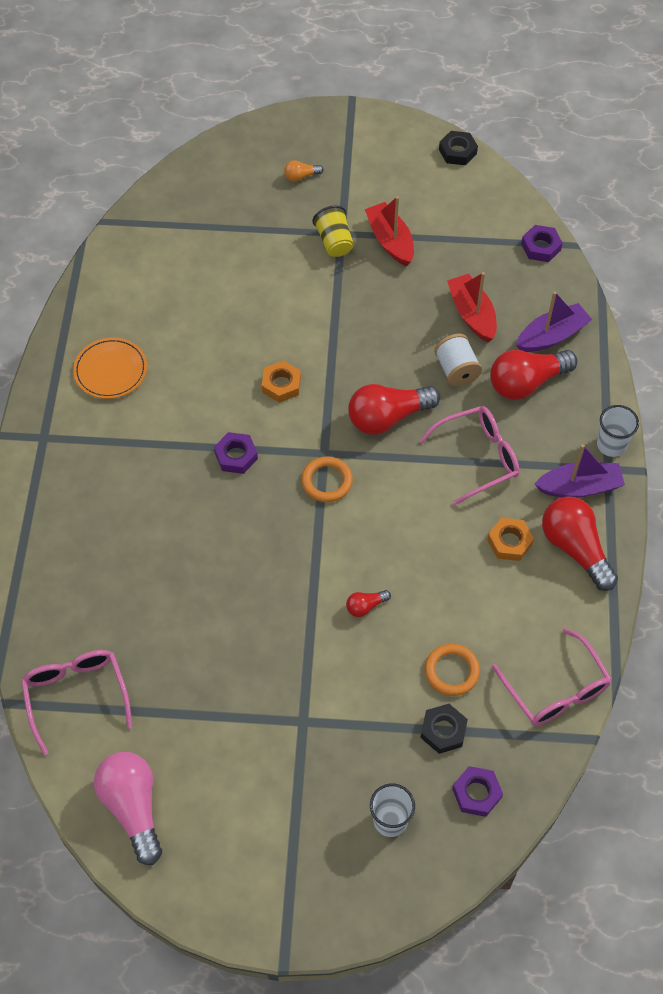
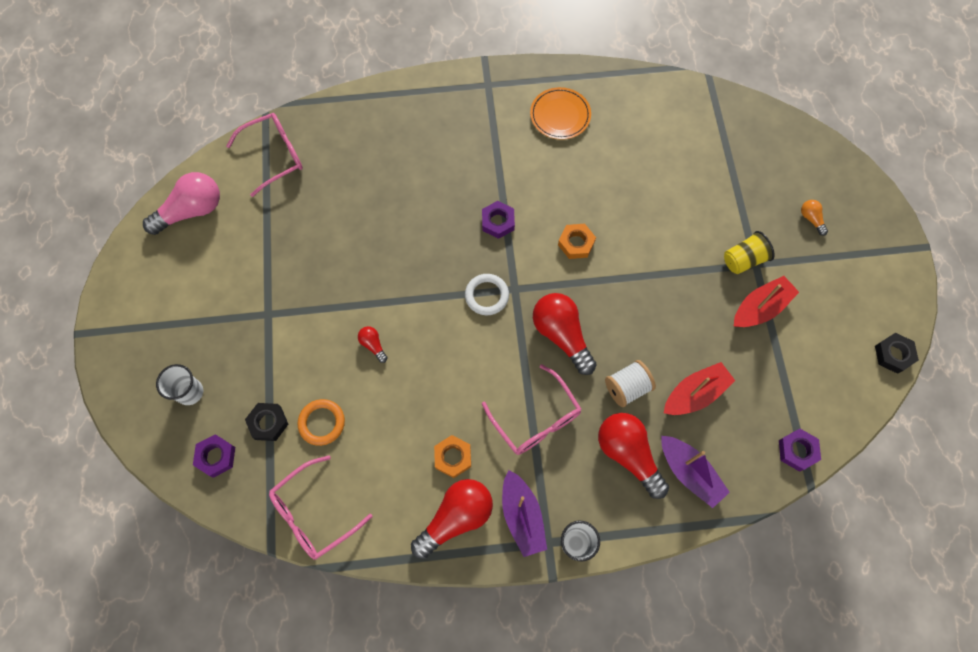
camera: 80 degrees right, 10 degrees up
orange ring [301,456,353,502] -> white ring [465,274,509,315]

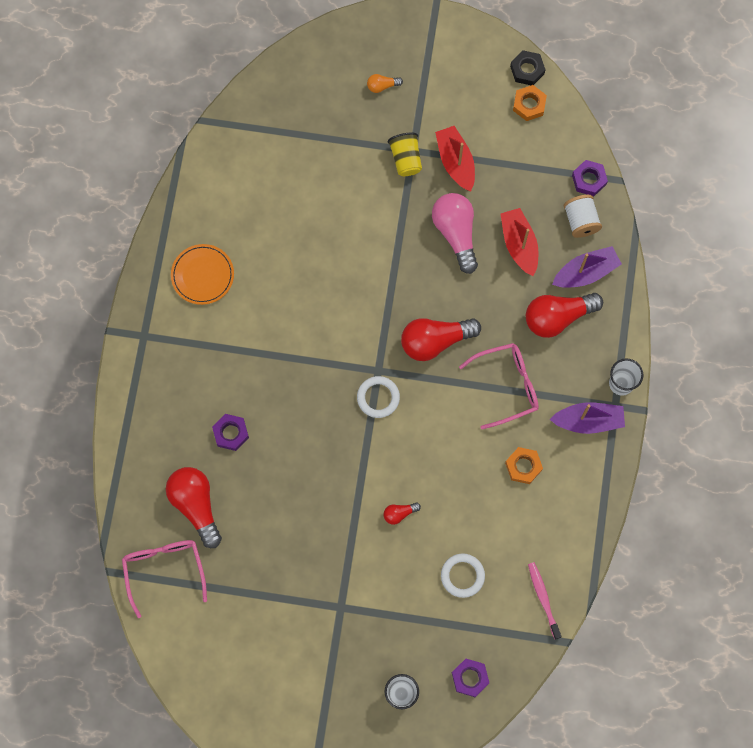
camera: 75 degrees left, 5 degrees up
pink light bulb [143,172,220,235] -> pink light bulb moved to [432,193,478,274]
black nut [245,403,288,441] -> none
pink glasses [269,455,373,560] -> pink toothbrush [528,562,562,640]
orange ring [298,399,345,446] -> white ring [441,553,485,598]
red light bulb [411,479,493,559] -> red light bulb moved to [166,467,222,548]
purple nut [482,201,515,239] -> purple nut moved to [212,414,249,451]
orange nut [558,224,596,259] -> orange nut moved to [513,85,547,121]
white spool [605,360,656,407] -> white spool moved to [564,195,602,238]

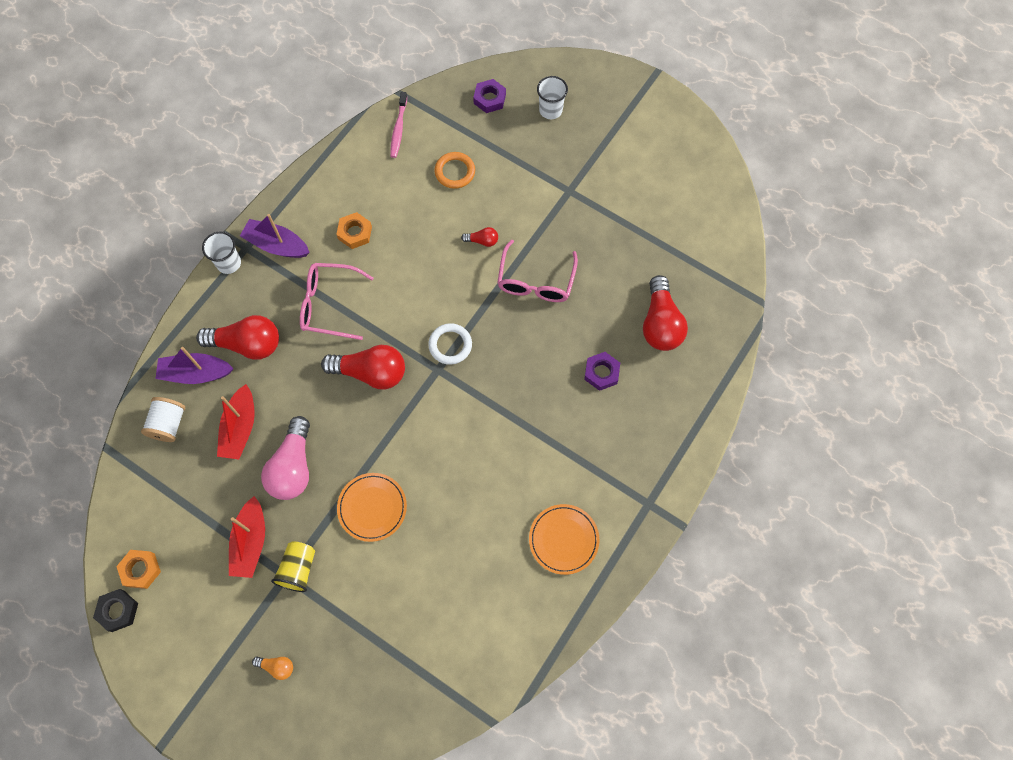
camera: 155 degrees left, 5 degrees down
pink glasses [122,540,207,618] -> pink glasses moved to [497,240,578,302]
white ring [441,553,485,598] -> orange ring [434,152,475,189]
purple nut [572,160,608,196] -> none
none -> orange plate [337,473,407,542]

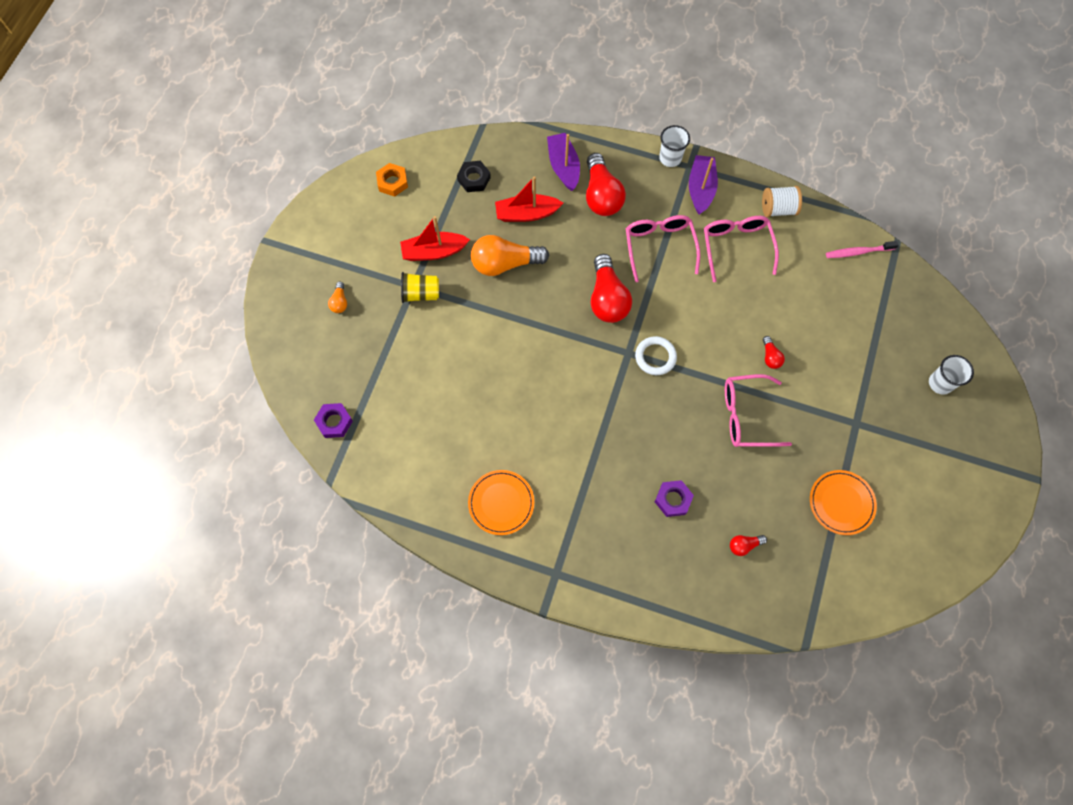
camera: 75 degrees right, 0 degrees up
black nut [93,589,138,632] -> black nut moved to [457,161,491,192]
white spool [141,397,185,442] -> white spool moved to [762,186,802,217]
pink light bulb [261,416,310,500] -> orange light bulb [471,235,549,276]
orange nut [336,212,372,249] -> pink glasses [704,216,779,282]
orange plate [337,473,407,542] -> orange plate moved to [810,470,877,535]
orange ring [434,152,475,189] -> none
purple nut [473,79,506,113] -> purple nut moved to [314,403,353,438]
red light bulb [643,275,688,351] -> red light bulb [730,535,767,556], size x0.46

